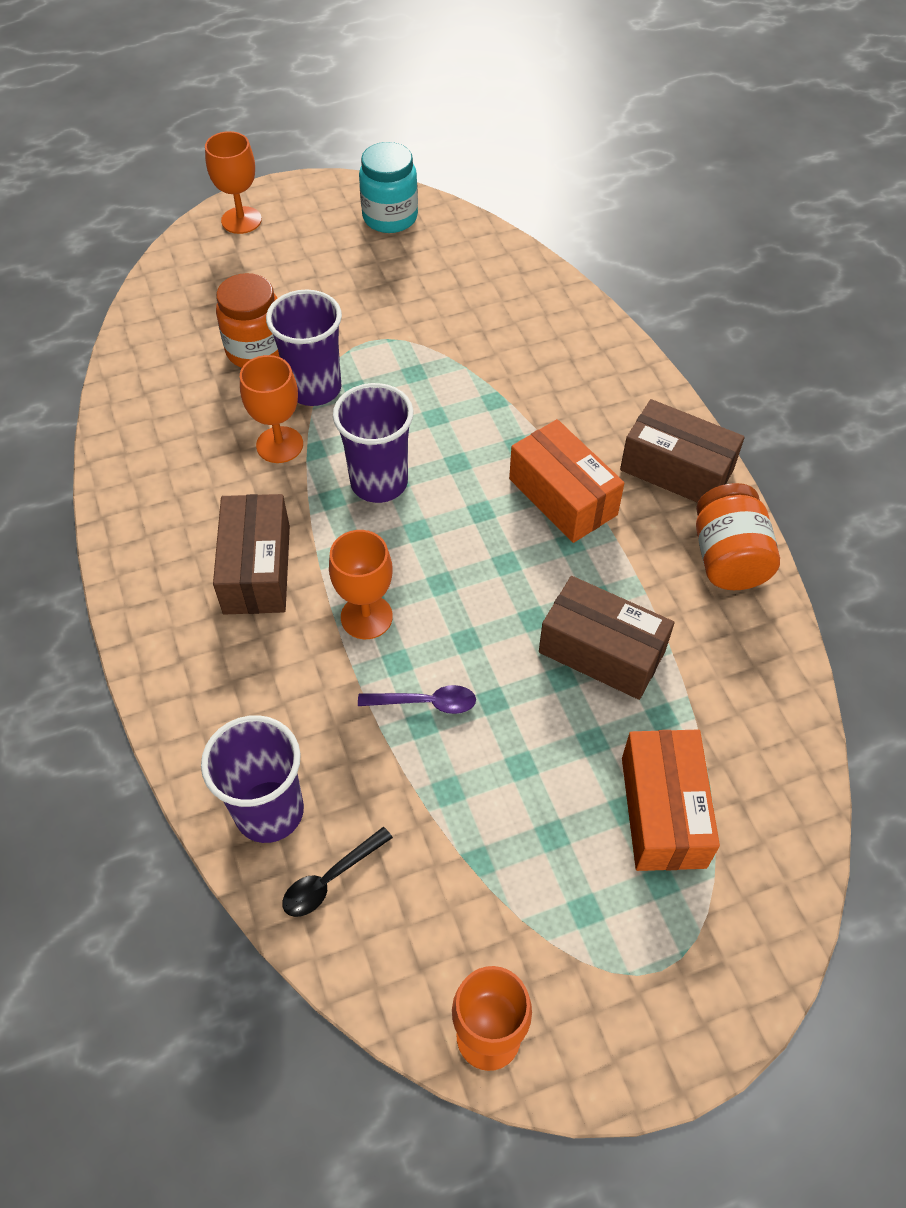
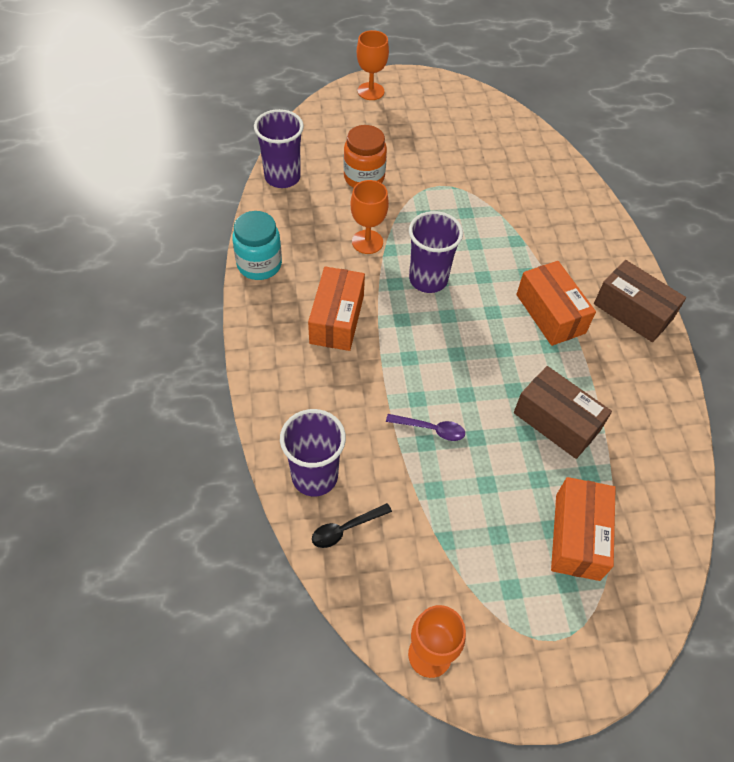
camera: 10 degrees right, 0 degrees up
brown box [213,494,290,615] -> orange box [308,266,365,351]
purple cup [266,289,342,406] -> purple cup moved to [254,109,304,188]
orange goblet [329,530,393,639] -> none
turquoise jar [359,142,418,233] -> turquoise jar moved to [232,211,282,280]
orange jar [696,483,780,590] -> none

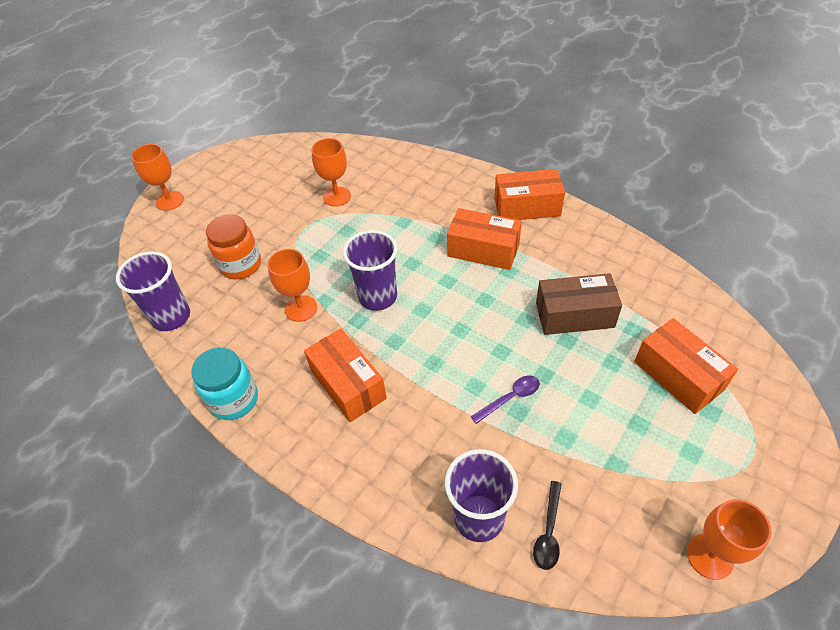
camera: 40 degrees left, 5 degrees down
brown box [594,260,686,342] -> orange box [495,169,565,220]
none -> orange goblet [311,138,351,206]

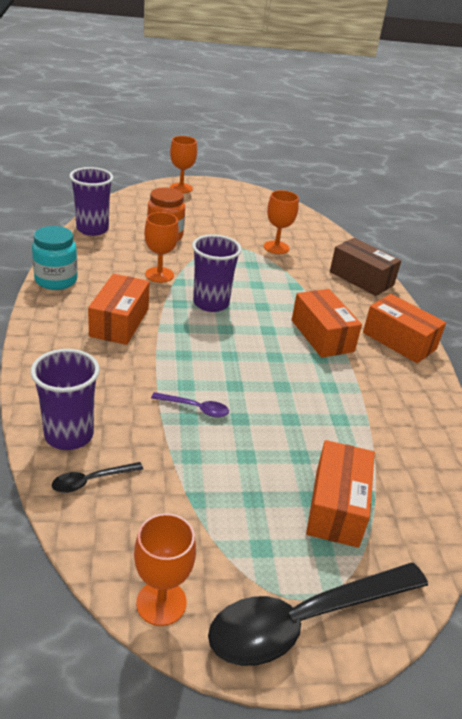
camera: 40 degrees right, 15 degrees down
brown box [536,273,622,335] -> brown box moved to [330,238,401,296]
none -> black spoon [208,563,428,666]

